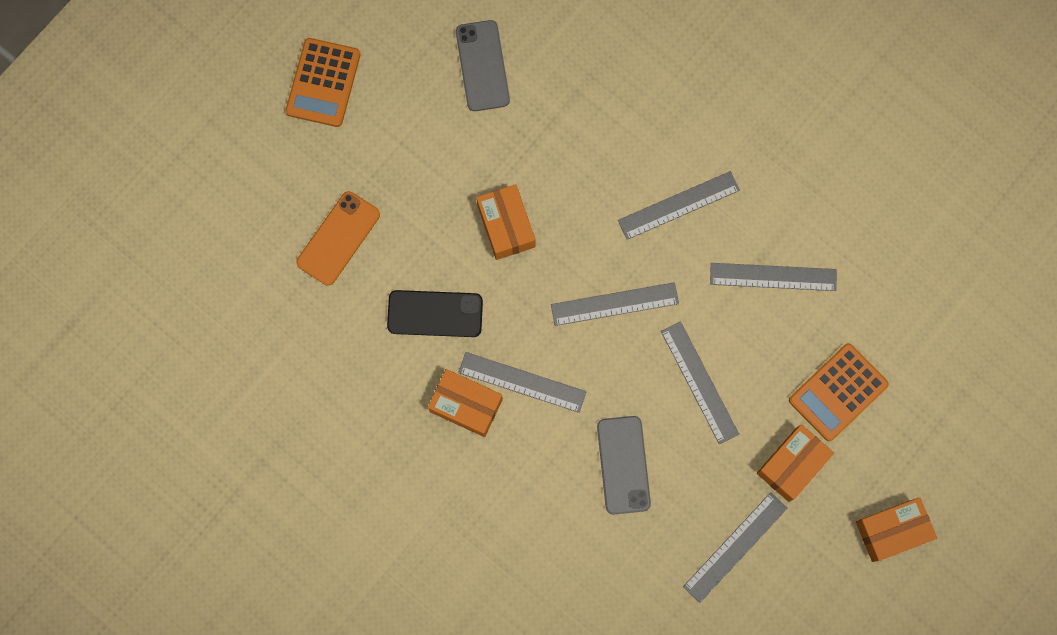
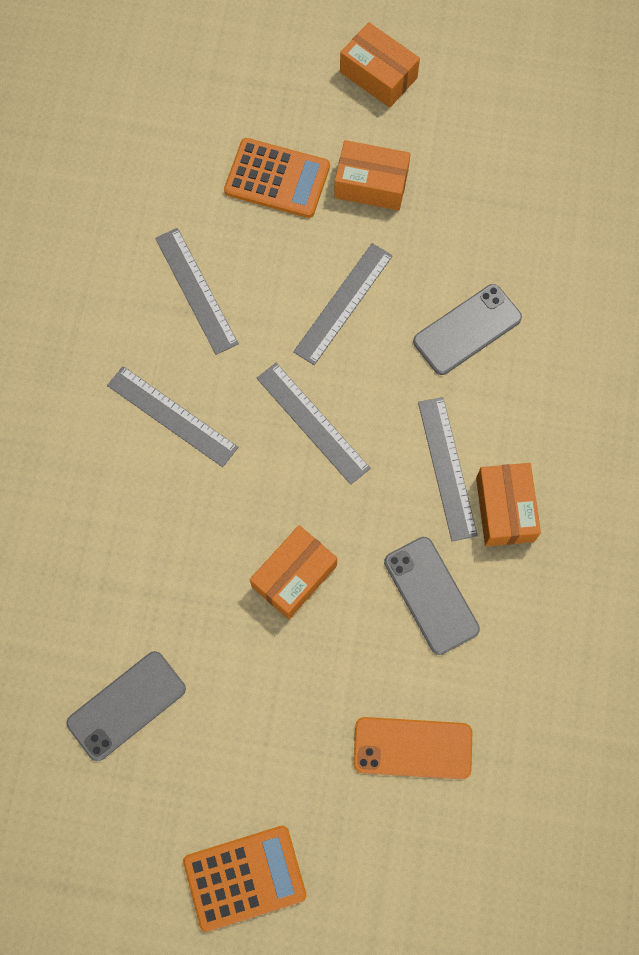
camera: 120 degrees left, 5 degrees down
black phone [387,290,483,337] -> grey phone [384,537,480,655]
grey ruler [683,492,787,603] -> none

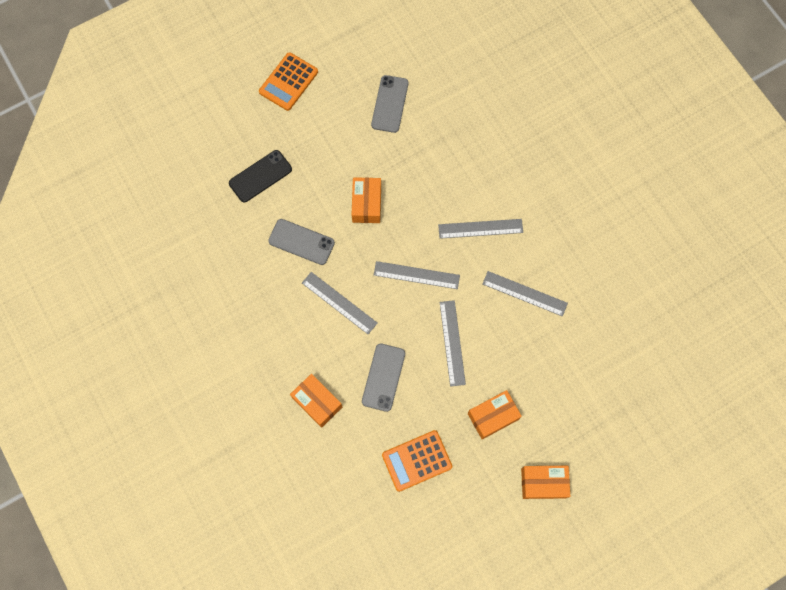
camera: 140 degrees right, 0 degrees up
orange calculator [224,138,330,218] -> orange calculator moved to [382,430,452,492]
orange phone [353,717,472,779] -> black phone [229,150,292,202]
orange box [476,463,541,546] -> orange box moved to [290,374,342,428]

